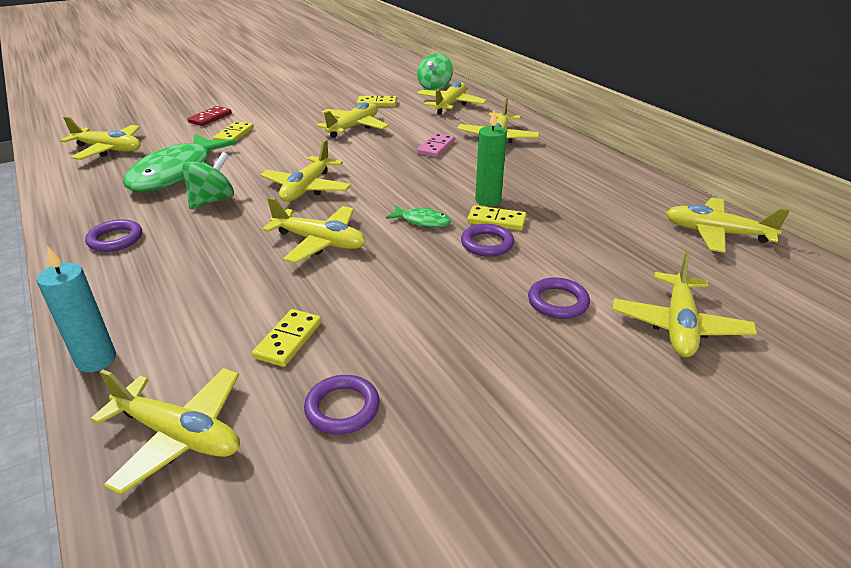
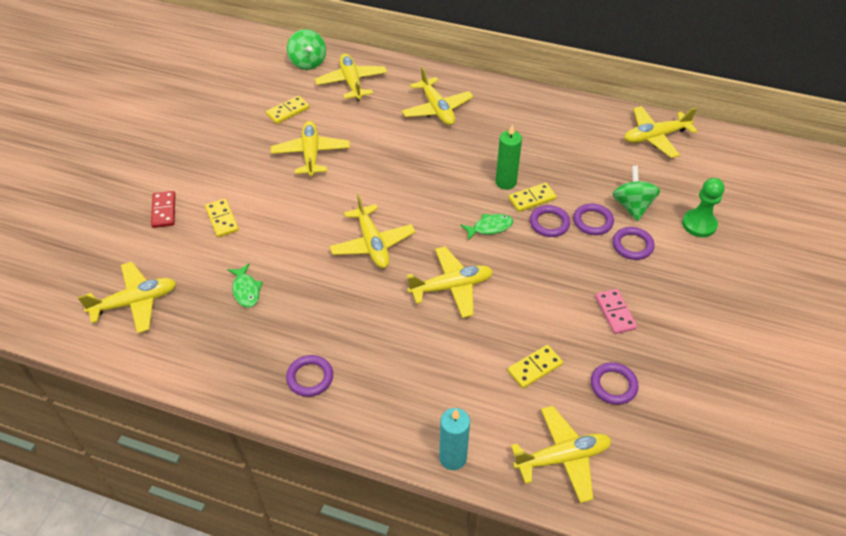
camera: 40 degrees left, 15 degrees up
green fish [123,134,237,192] -> green fish [228,264,263,308], size x0.43
green spinning top [182,152,234,209] -> green spinning top moved to [613,166,660,221]
yellow domino [252,309,322,367] -> yellow domino turned 75 degrees clockwise [507,345,563,389]
pink domino [417,133,455,157] -> pink domino moved to [595,289,637,334]
yellow plane [613,252,757,357] -> green pawn [682,178,725,237]
none -> purple ring [573,203,614,235]

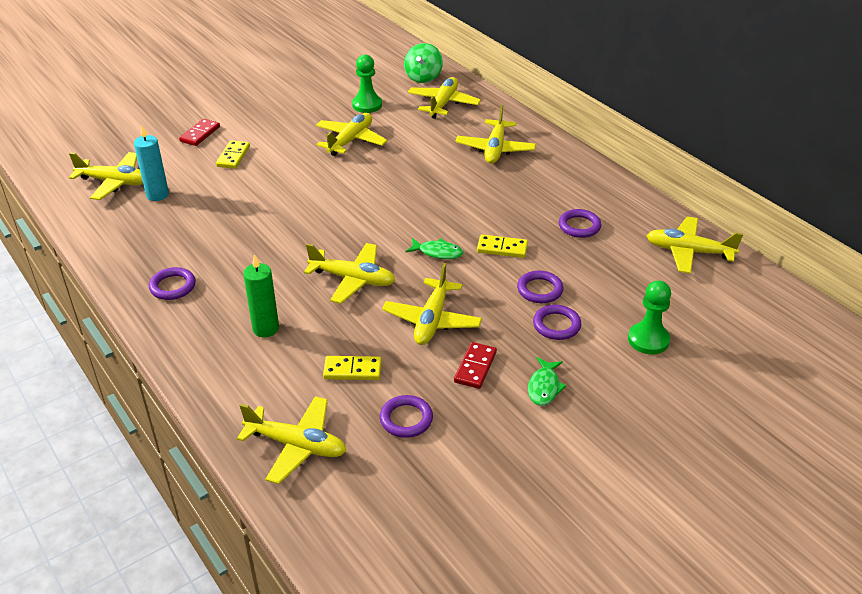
camera: 35 degrees right, 10 degrees down
green fish [228,264,263,308] -> green fish moved to [528,357,566,406]
yellow domino [266,96,309,124] -> green pawn [352,54,382,113]
yellow plane [329,194,415,268] -> yellow plane moved to [382,263,482,345]
turquoise candle [439,408,470,470] -> turquoise candle moved to [134,126,169,201]
green candle [495,124,522,190] -> green candle moved to [243,254,279,337]
purple ring [530,205,570,237] -> purple ring moved to [559,209,601,238]
pink domino [595,289,637,334] -> red domino [454,342,497,389]
green spinning top [613,166,660,221] -> none

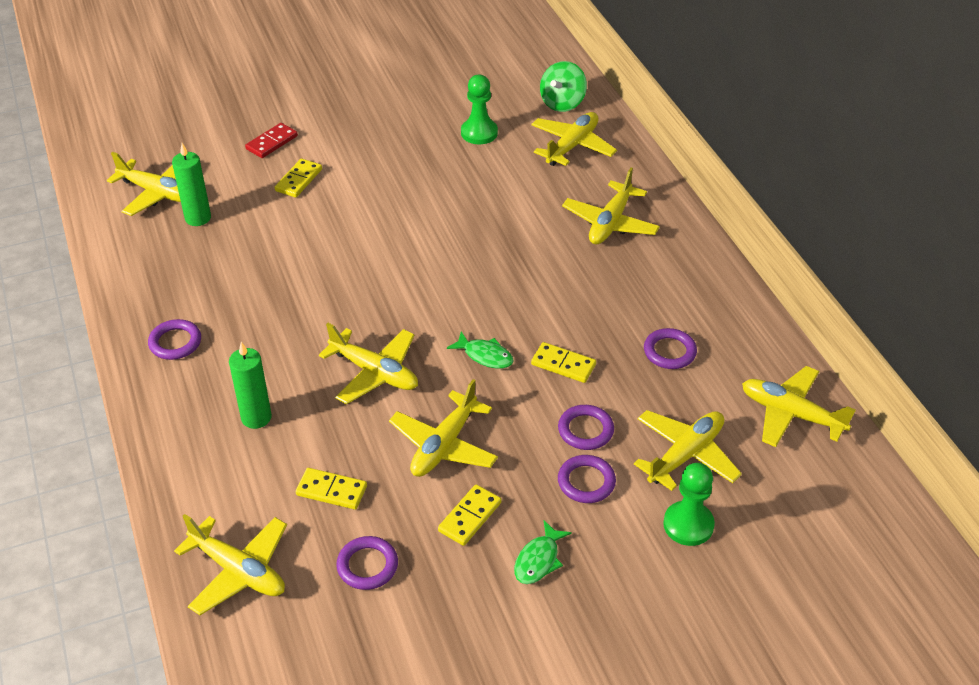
camera: 15 degrees right, 5 degrees up
turquoise candle [134,126,169,201] -> green candle [172,143,211,226]
yellow plane [316,113,388,156] -> yellow plane moved to [634,410,742,491]
red domino [454,342,497,389] -> yellow domino [438,484,501,546]

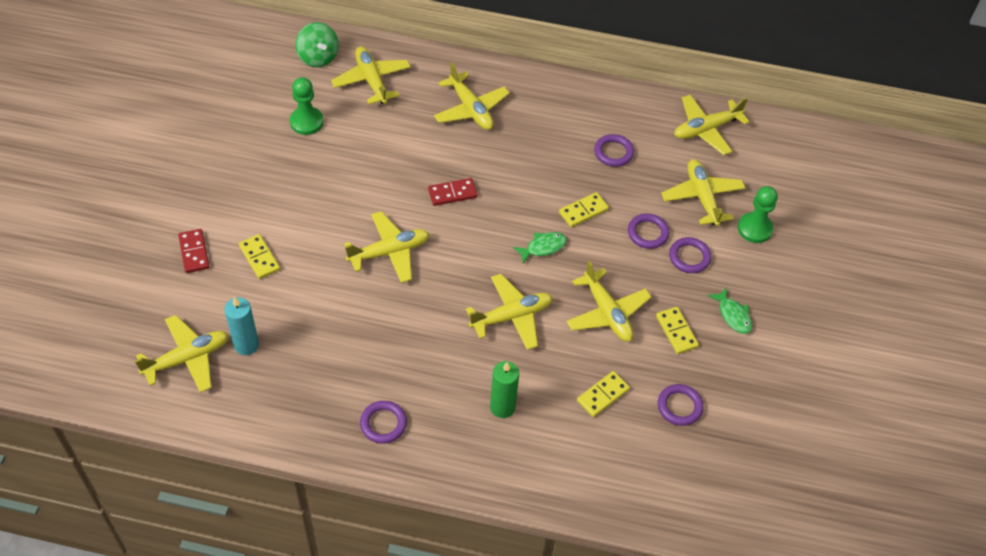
camera: 60 degrees left, 10 degrees up
green candle [172,143,211,226] -> turquoise candle [224,297,259,355]
yellow plane [174,514,287,615] -> yellow plane moved to [344,211,429,283]
none -> red domino [428,178,478,206]

